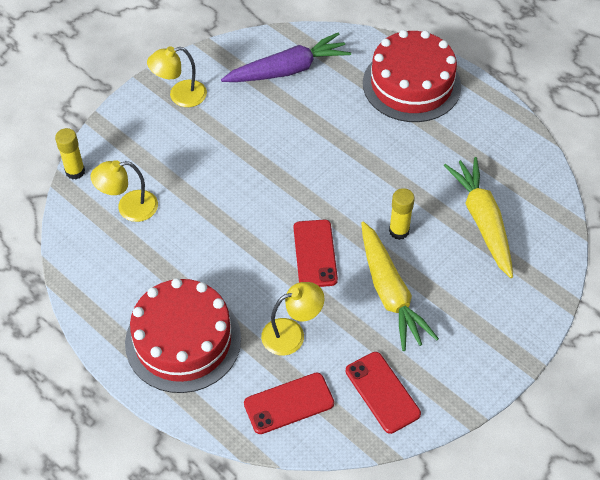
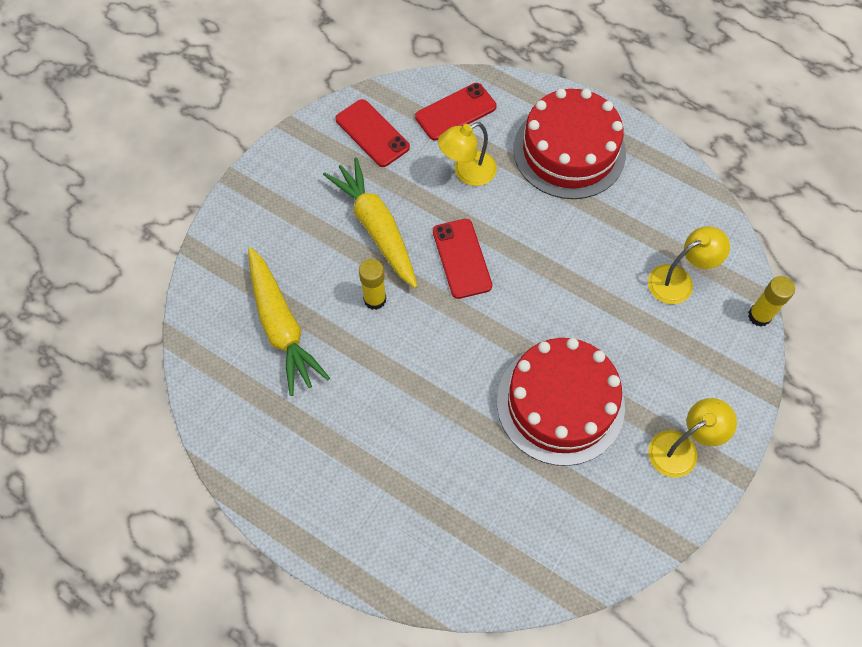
camera: 170 degrees right, 10 degrees up
purple carrot [221,32,351,82] -> none
red cake [363,30,461,122] -> red cake moved to [497,338,625,466]

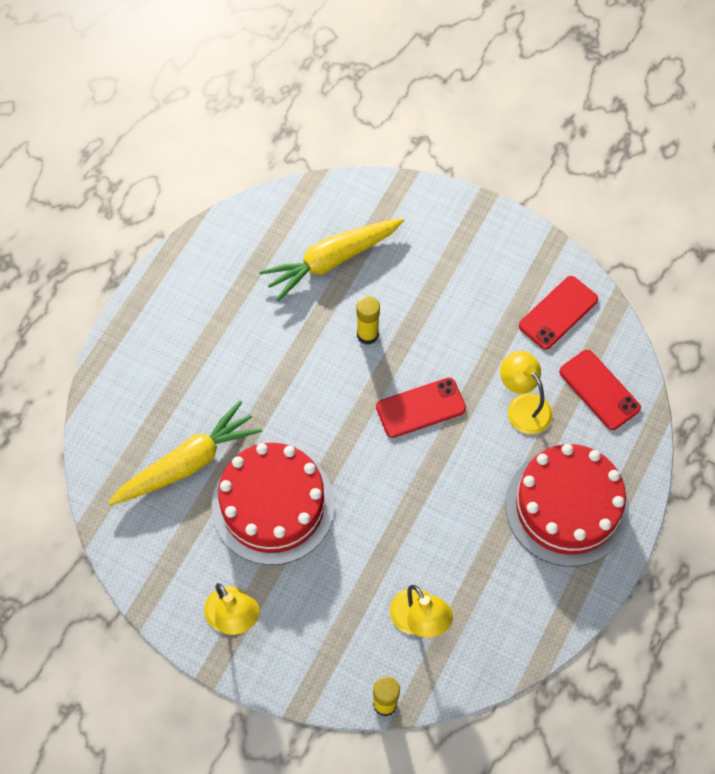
camera: 85 degrees right, 0 degrees up
yellow carrot [323,157,417,288] -> yellow carrot moved to [108,401,262,505]

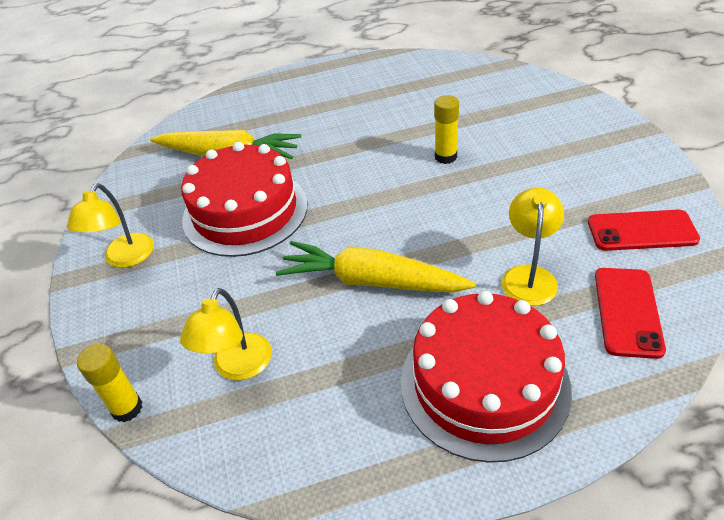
camera: 50 degrees right, 20 degrees down
yellow carrot [260,218,404,301] -> yellow carrot moved to [276,241,476,292]
red phone [376,378,466,438] -> none

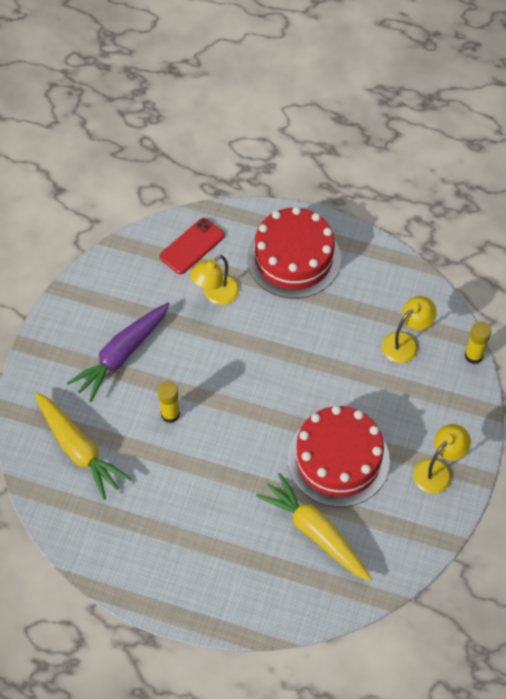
camera: 150 degrees left, 15 degrees up
yellow carrot [276,241,476,292] -> yellow carrot moved to [35,392,131,500]
red phone [588,210,700,251] -> none
none -> purple carrot [67,302,170,402]

